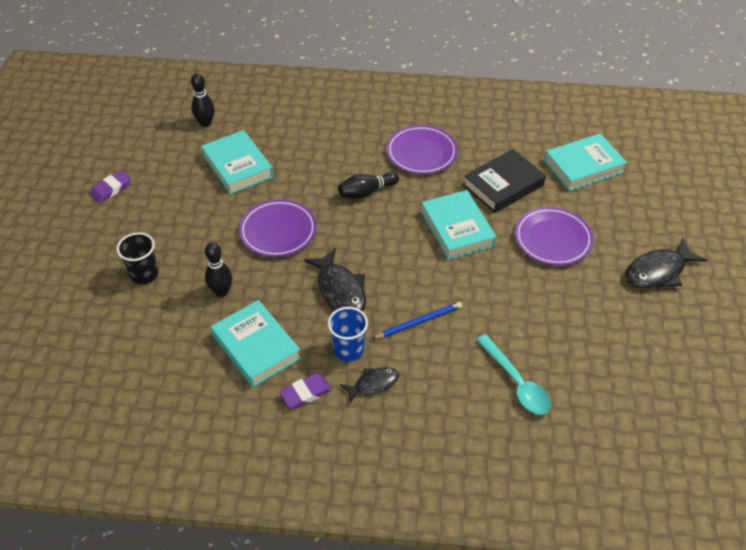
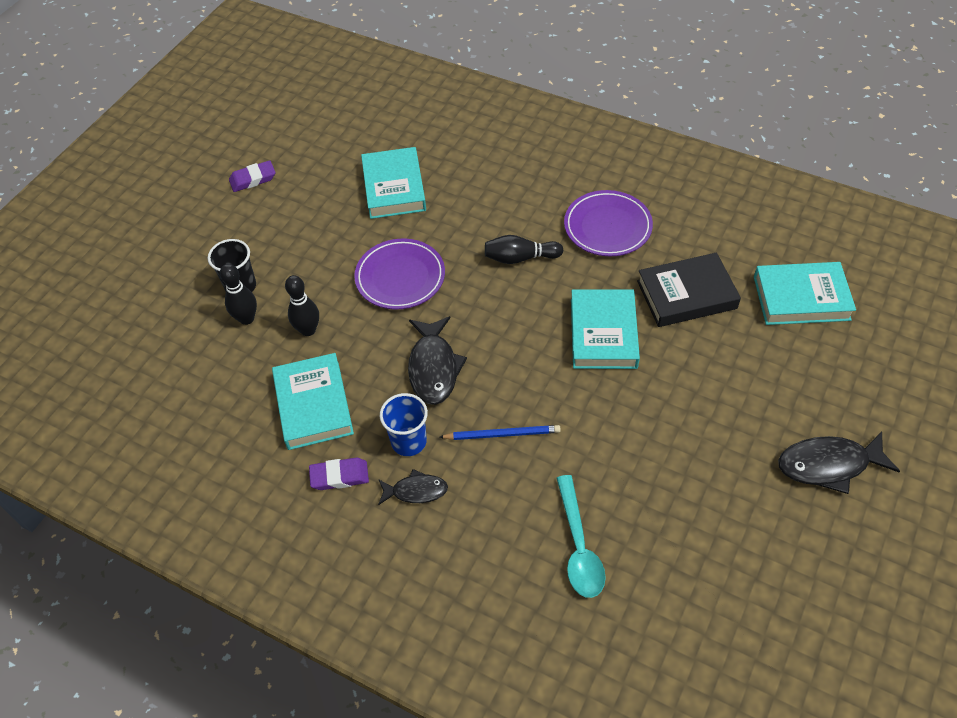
camera: 25 degrees right, 5 degrees up
black bowling pin [191,73,215,127] -> black bowling pin moved to [220,264,257,325]
purple plate [515,207,593,265] -> none

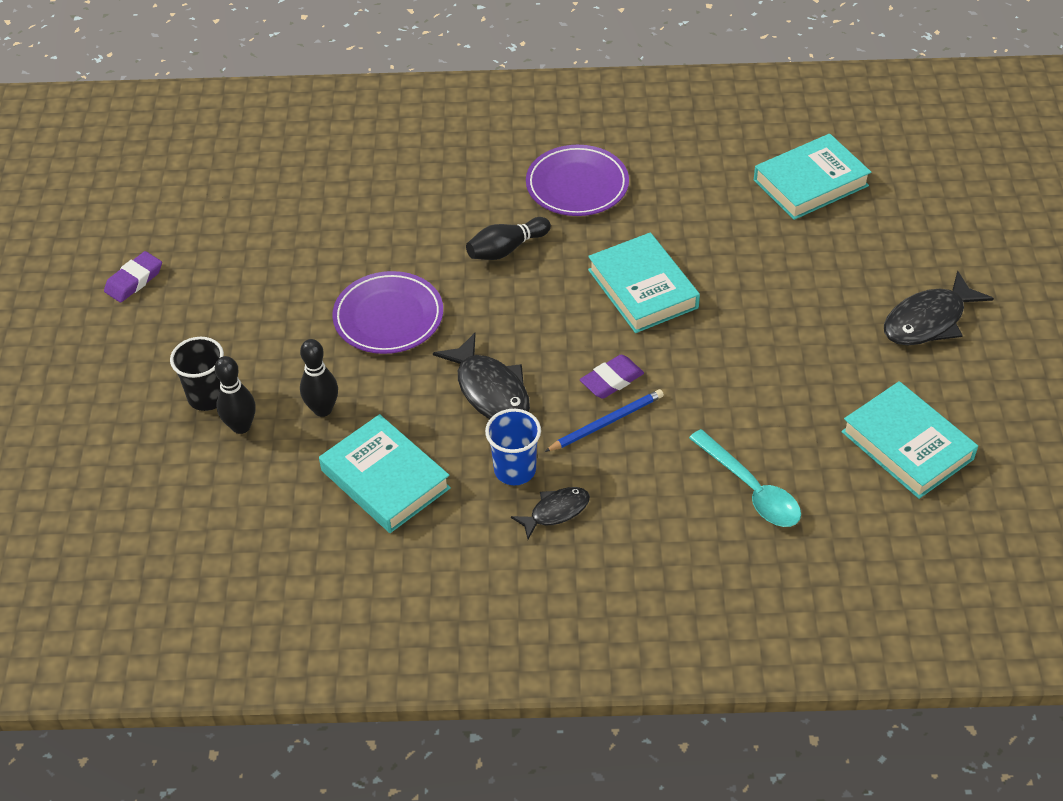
camera: 30 degrees left, 5 degrees down
purple eraser [309,458,369,490] -> purple eraser moved to [580,355,644,399]
turquoise book [361,147,426,219] -> turquoise book moved to [841,381,978,499]
black book [637,252,741,327] -> none

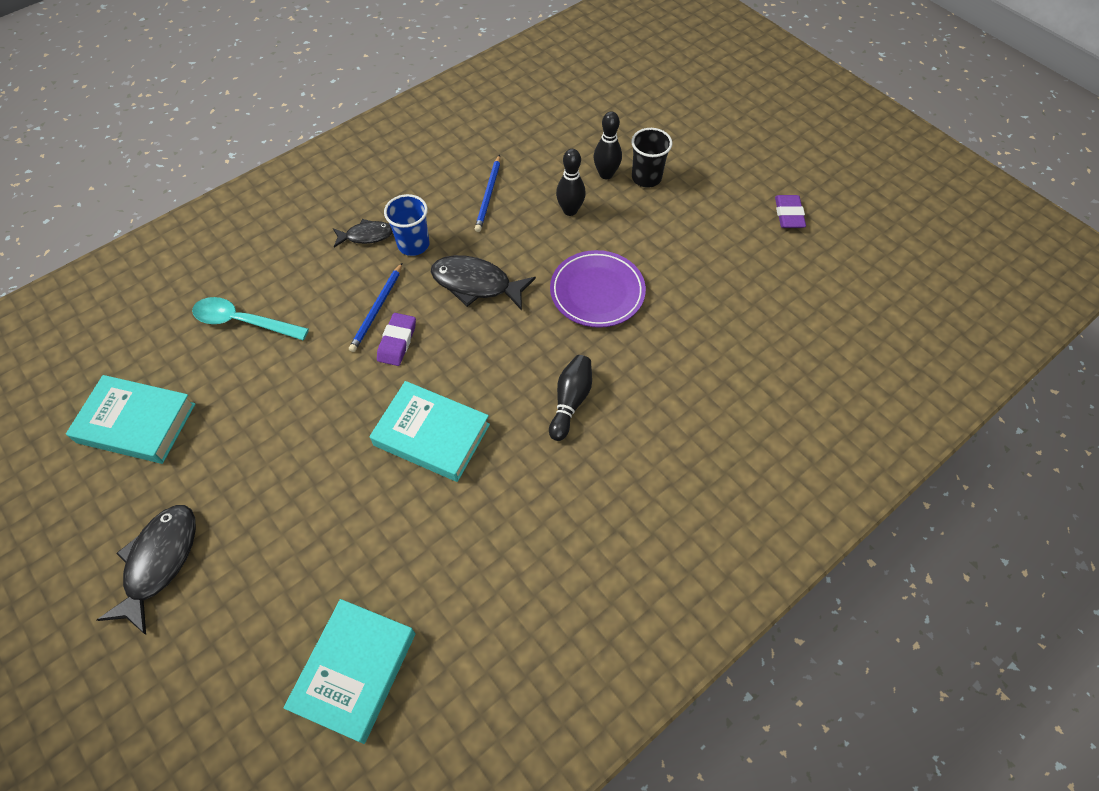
camera: 140 degrees right, 10 degrees up
turquoise book [319,414,451,533] -> blue pencil [475,155,500,232]
black fish [511,487,590,539] -> black fish turned 120 degrees counterclockwise [333,219,393,248]
purple plate [526,145,629,216] -> none

